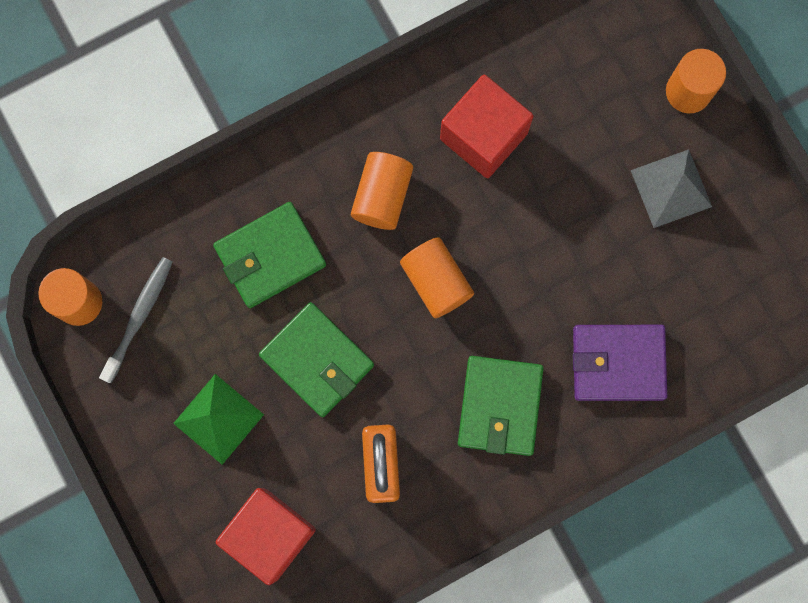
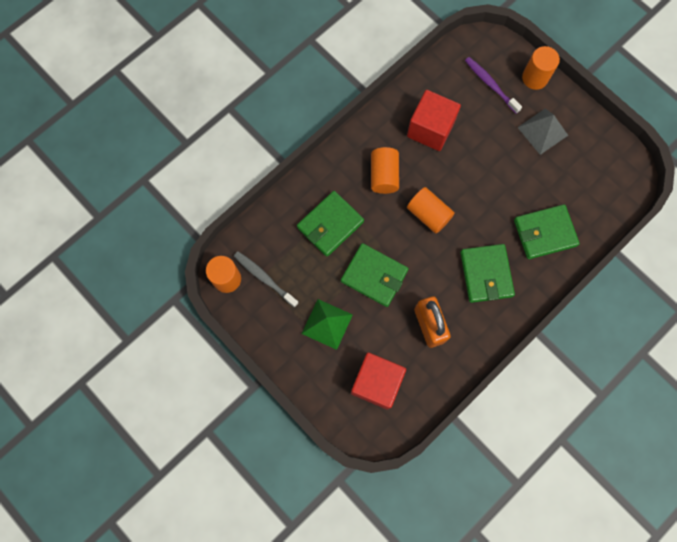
camera: 15 degrees left, 5 degrees down
grey toothbrush [99,257,172,383] -> grey toothbrush turned 60 degrees counterclockwise [234,251,299,308]
purple wallet [573,325,667,401] -> green wallet [514,204,580,259]
none -> purple toothbrush [465,57,522,114]

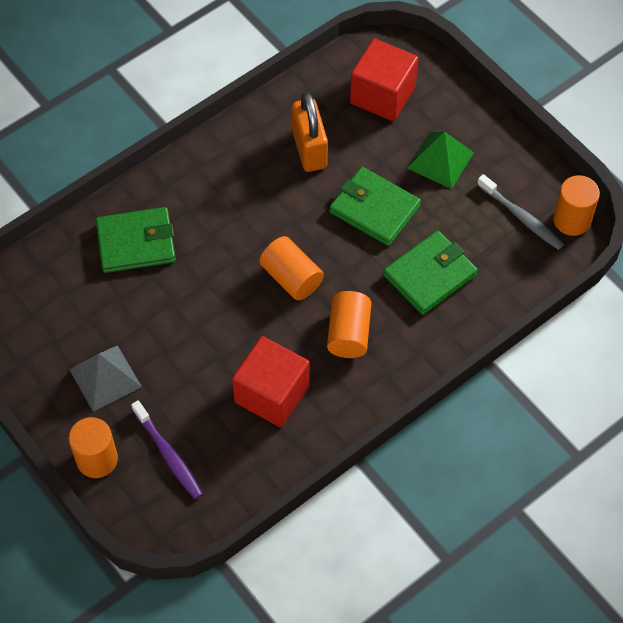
camera: 175 degrees left, 15 degrees down
green wallet [460,244,515,303] -> none

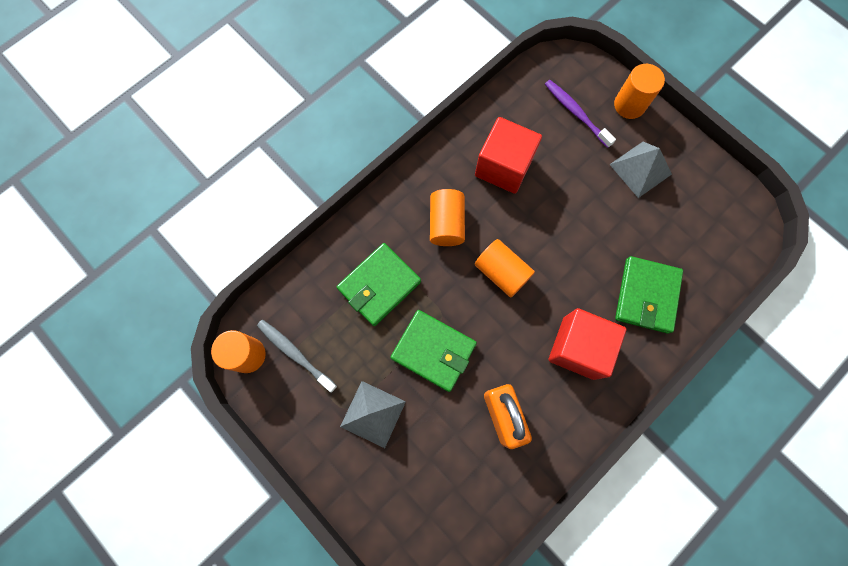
camera: 175 degrees right, 15 degrees up
green wallet [96,207,176,273] -> green wallet turned 60 degrees counterclockwise [615,256,683,334]
red cube [350,38,418,121] -> red cube moved to [549,308,627,380]
green pyramid [407,131,474,189] -> grey pyramid [340,381,406,448]

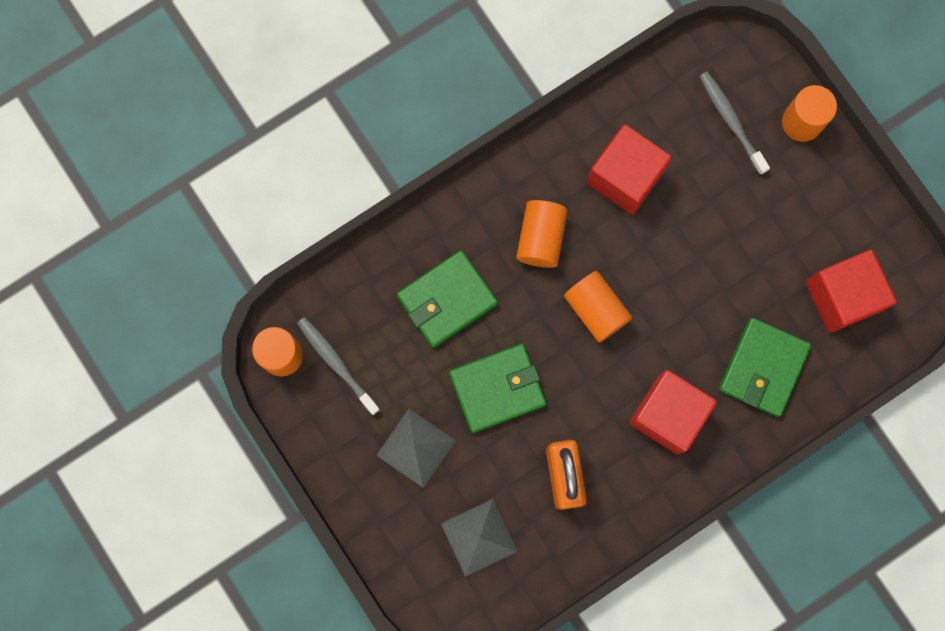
camera: 10 degrees right, 5 degrees up
green wallet [391,310,477,392] -> green wallet turned 60 degrees counterclockwise [449,344,547,433]
purple toothbrush [545,80,616,148] -> grey toothbrush [699,72,770,175]
grey pyramid [609,142,672,198] -> grey pyramid moved to [441,499,518,577]
none -> red cube [806,250,897,333]

